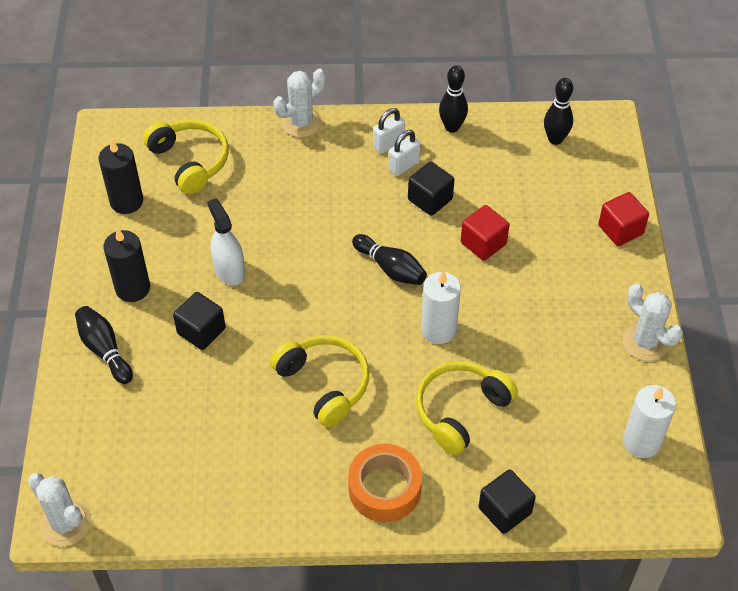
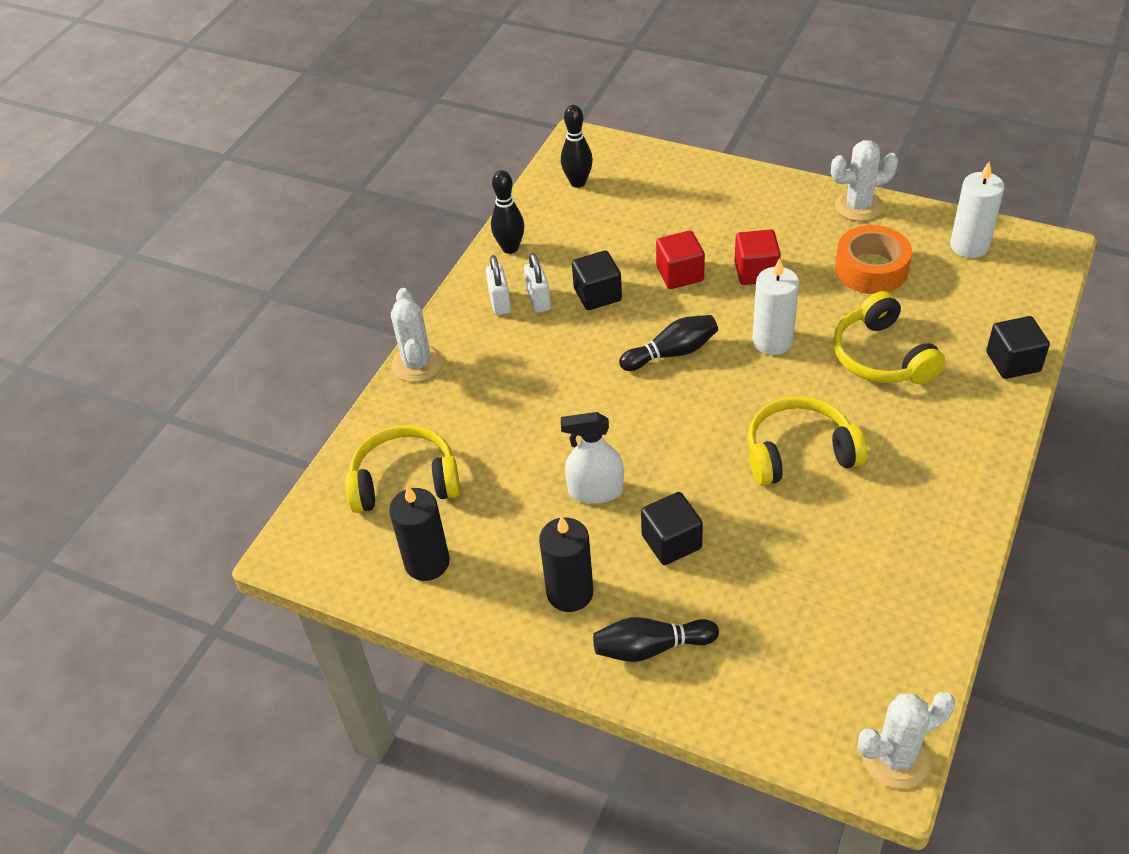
camera: 60 degrees left, 5 degrees down
orange tape [348,444,422,522] -> orange tape moved to [835,225,912,294]
red cube [598,192,649,246] -> red cube moved to [734,229,781,285]

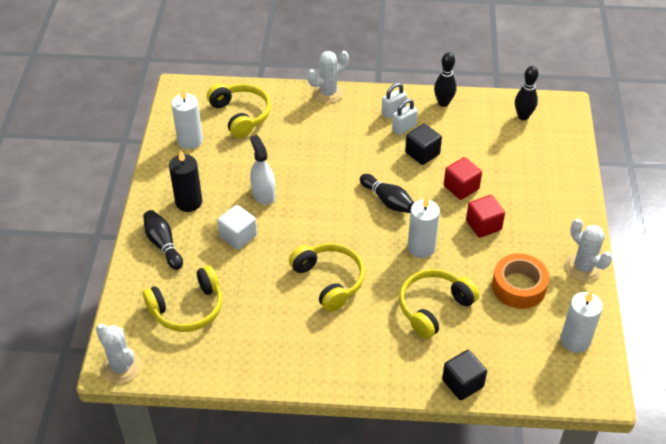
camera: 65 degrees right, 0 degrees up
black candle [389,485,450,581] -> white candle [171,88,203,149]
black cube [641,492,703,565] -> white cube [217,205,257,250]
none -> yellow headphones [143,265,222,332]

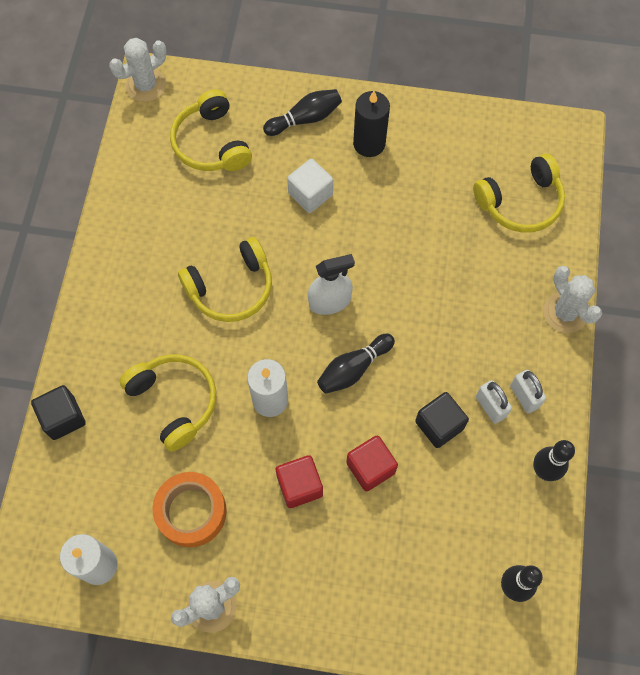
camera: 95 degrees right, 20 degrees up
white candle [171,88,203,149] -> none
white spray bottle [250,135,275,205] -> white spray bottle moved to [308,254,355,315]

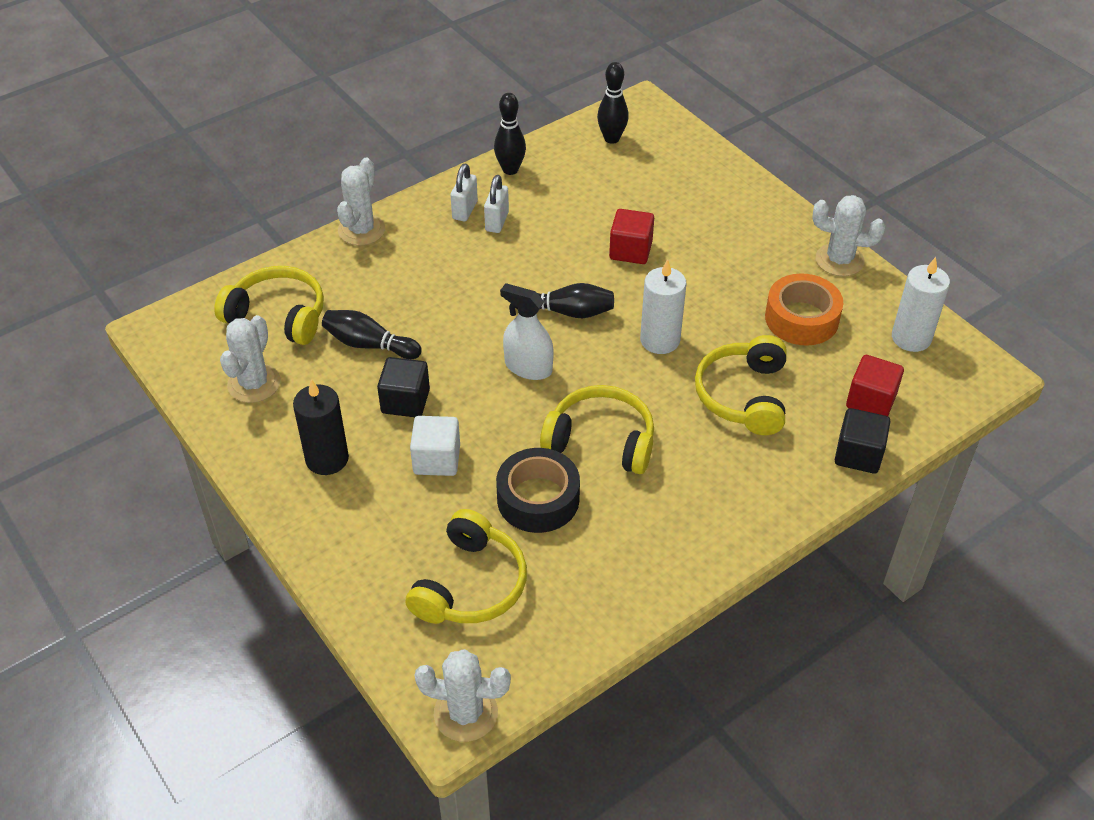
camera: 135 degrees left, 20 degrees down
black bowling pin [263,89,342,136] -> black bowling pin moved to [322,310,422,359]
red cube [276,455,323,508] -> red cube moved to [846,355,904,416]
black cube [415,392,469,448] -> black cube moved to [377,357,430,417]
none -> white cactus [220,315,280,403]
none -> black tape [496,448,580,533]

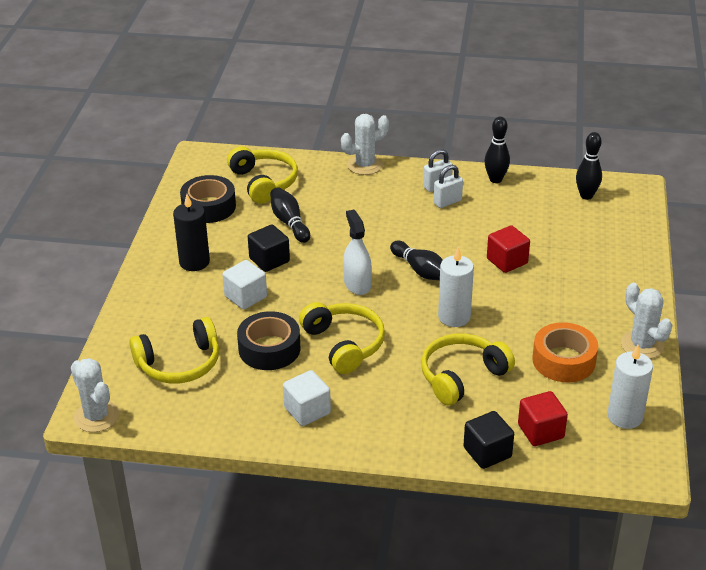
camera: 45 degrees right, 10 degrees down
white cactus [220,315,280,403] -> black tape [180,175,236,223]
none -> white cube [283,370,331,426]

